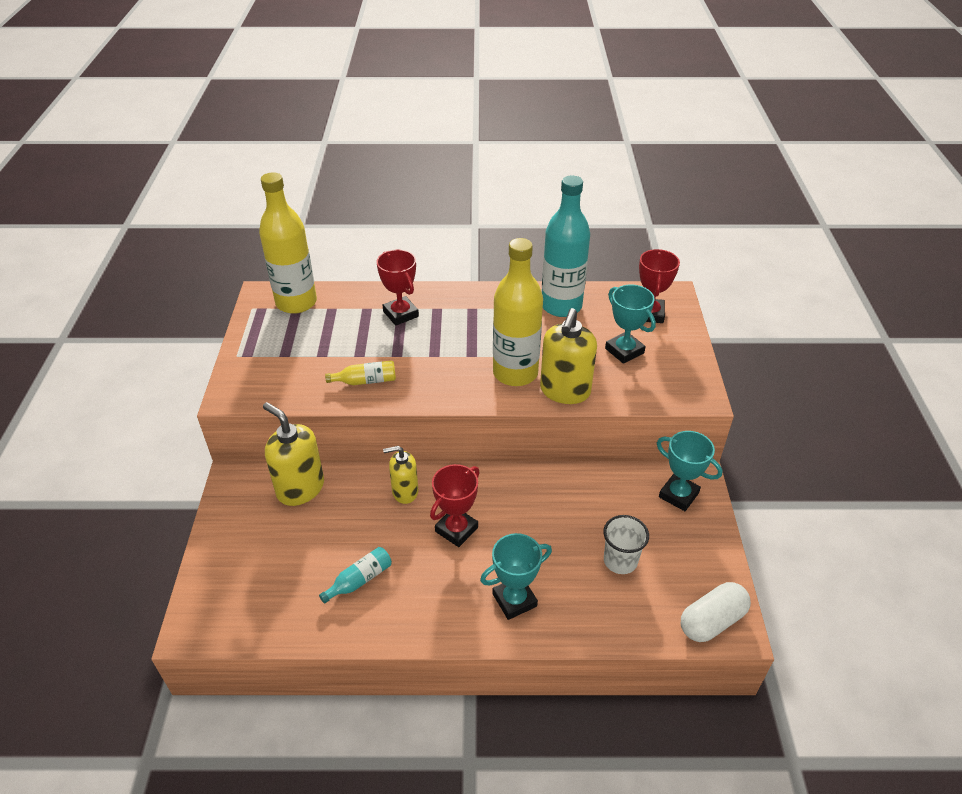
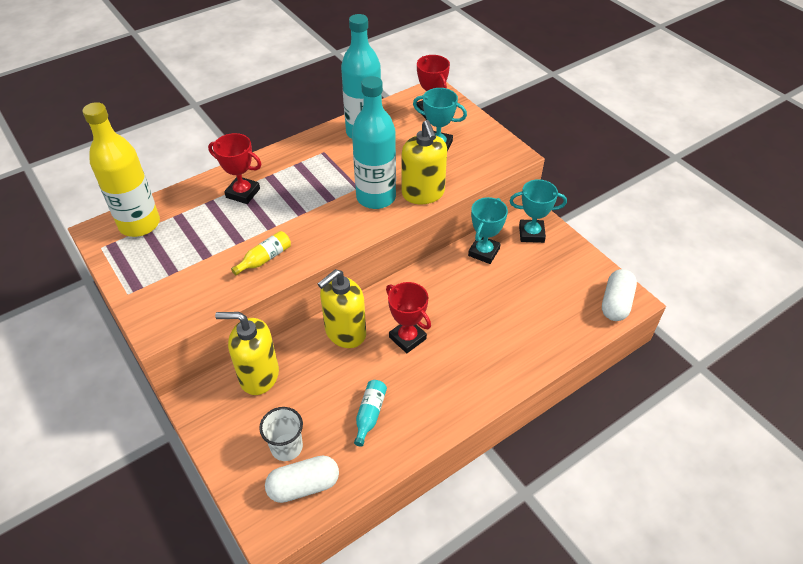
camera: 35 degrees left, 5 degrees up
yellow soap dispenser [383,446,418,504] -> yellow soap dispenser [318,269,366,348], size x1.58
red trophy [430,464,480,547] -> red trophy turned 45 degrees counterclockwise [386,282,431,353]
turquoise trophy [480,533,552,620] -> turquoise trophy moved to [468,197,508,264]
yellow bottle [493,238,543,386] -> turquoise bottle [352,76,396,209]
white cup [603,515,649,574] -> white cup moved to [259,407,303,461]
none -> white capsule [265,456,339,503]

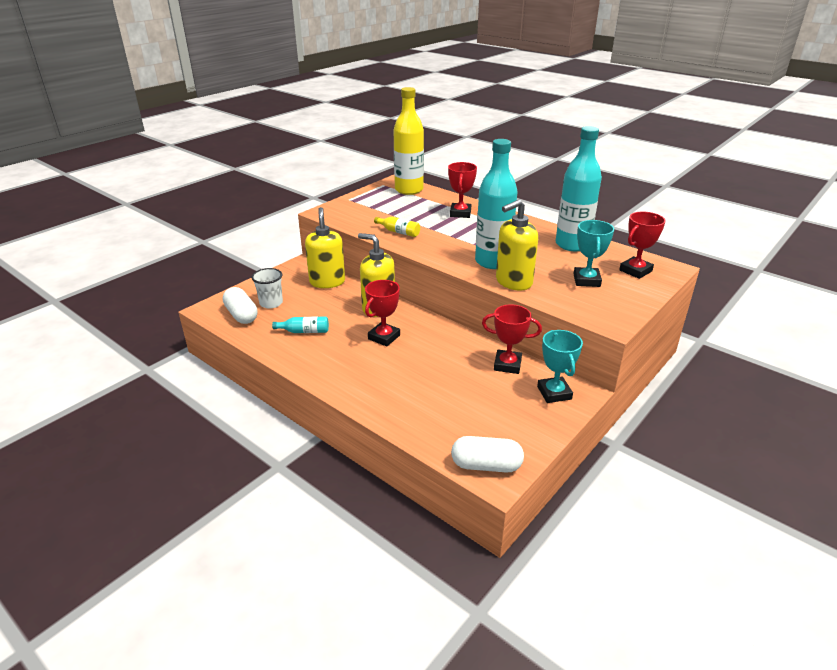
camera: 75 degrees right, 15 degrees down
turquoise trophy [468,197,508,264] -> red trophy [482,304,542,374]

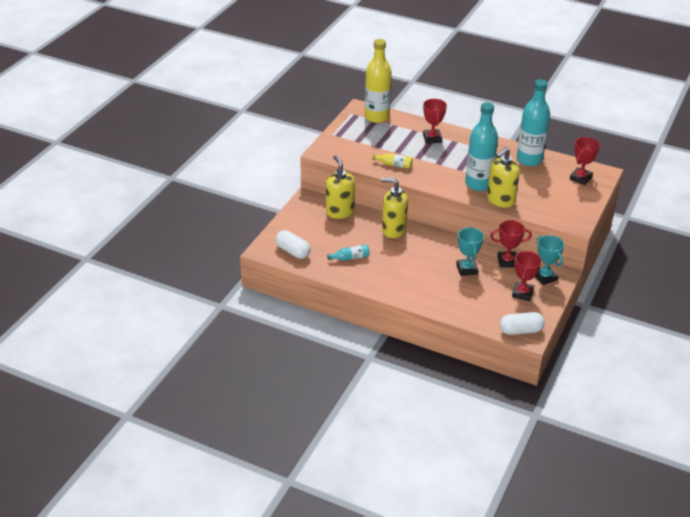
camera: 15 degrees left, 5 degrees up
white cup [251,268,283,309] -> none
red trophy [365,280,400,346] -> red trophy moved to [512,251,542,301]
turquoise trophy [574,220,614,287] -> turquoise trophy moved to [456,227,484,276]

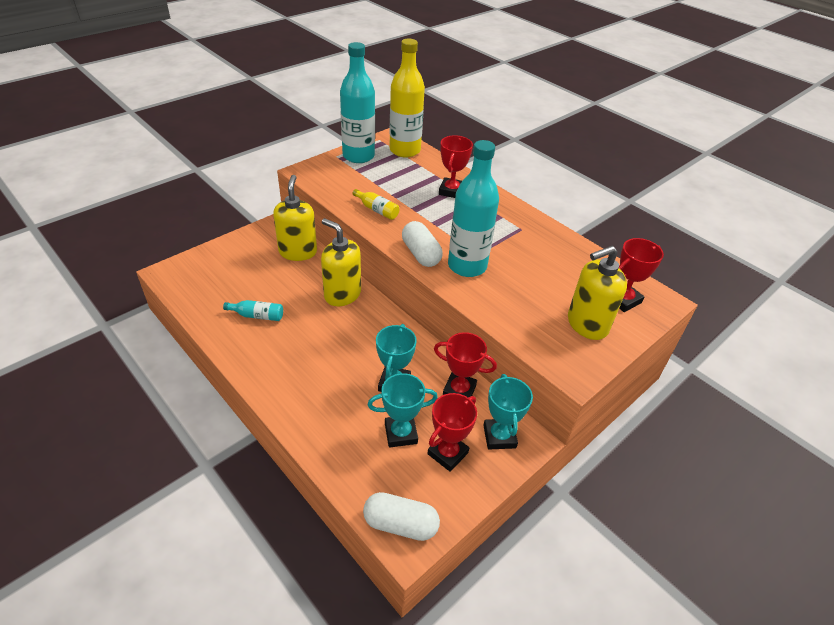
camera: 20 degrees right, 5 degrees up
white capsule [276,230,311,259] -> white capsule moved to [402,221,443,267]
yellow soap dispenser [487,147,520,208] -> yellow soap dispenser moved to [568,246,627,340]
turquoise bottle [517,79,550,166] -> turquoise bottle moved to [340,42,375,163]
none -> turquoise trophy [368,373,438,448]

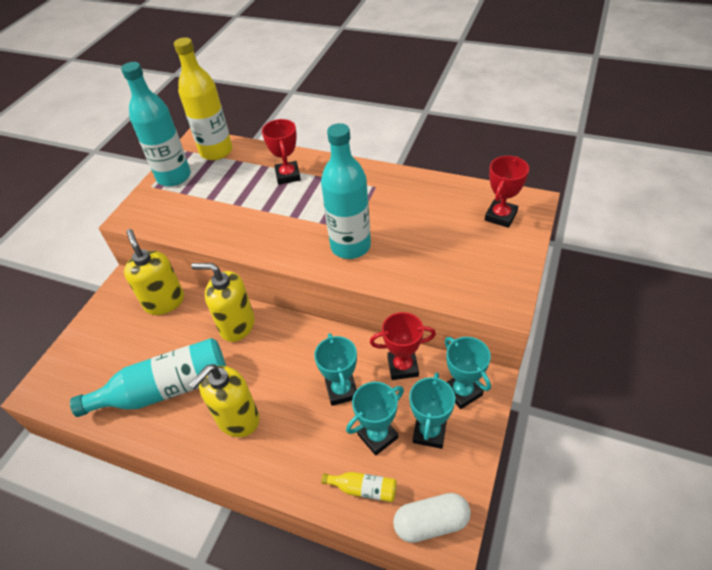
camera: 20 degrees left, 5 degrees up
turquoise bottle [223,300,283,321] -> turquoise bottle [70,338,226,417], size x2.27
yellow bottle [353,189,399,220] -> yellow bottle moved to [321,472,397,502]
white capsule [402,221,443,267] -> none
red trophy [427,393,477,472] -> turquoise trophy [409,372,455,449]
yellow soap dispenser [568,246,627,340] -> yellow soap dispenser moved to [189,364,260,437]

